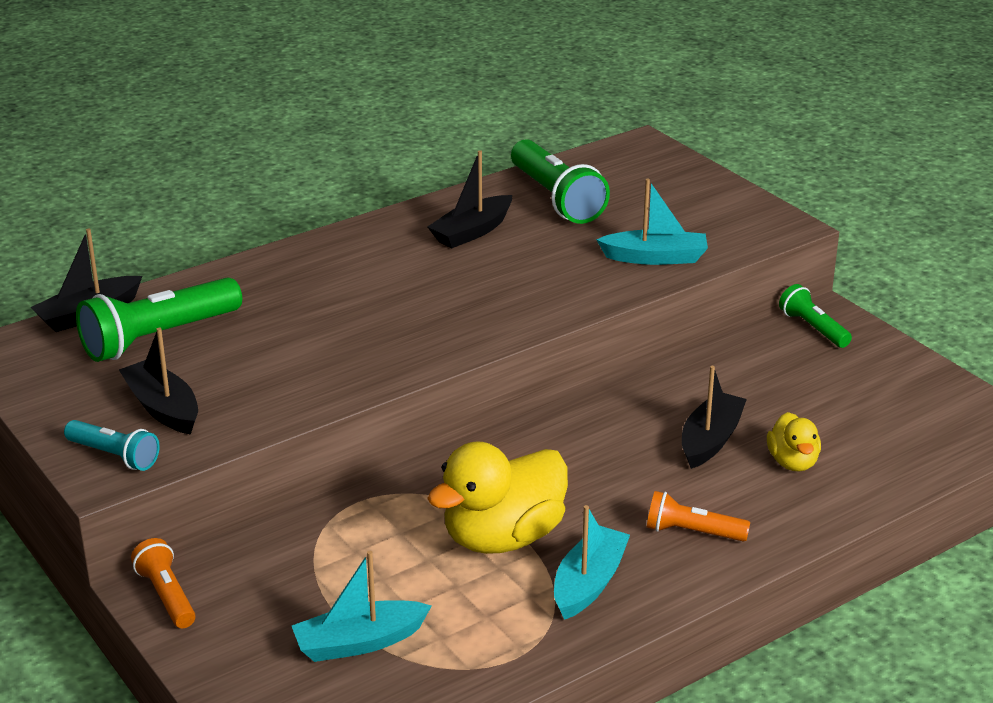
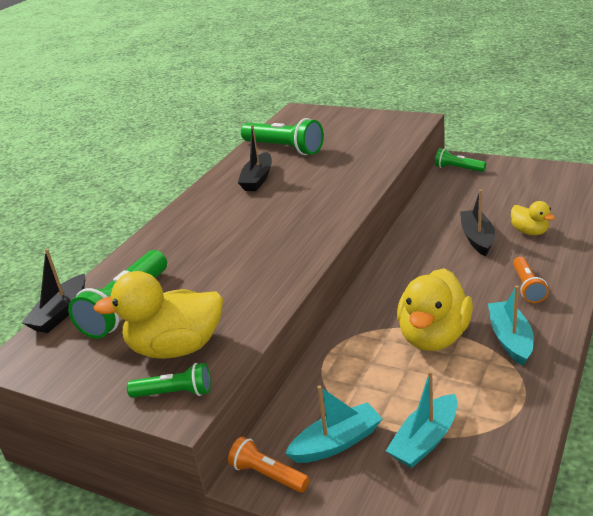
camera: 25 degrees left, 0 degrees up
turquoise flashlight [64,420,160,471] -> green flashlight [127,363,211,398]
black boat [119,328,198,435] -> yellow duck [94,271,223,359]
turquoise boat [596,179,708,265] -> turquoise boat moved to [285,386,383,463]
orange flashlight [647,491,750,542] -> orange flashlight turned 75 degrees counterclockwise [513,257,549,303]

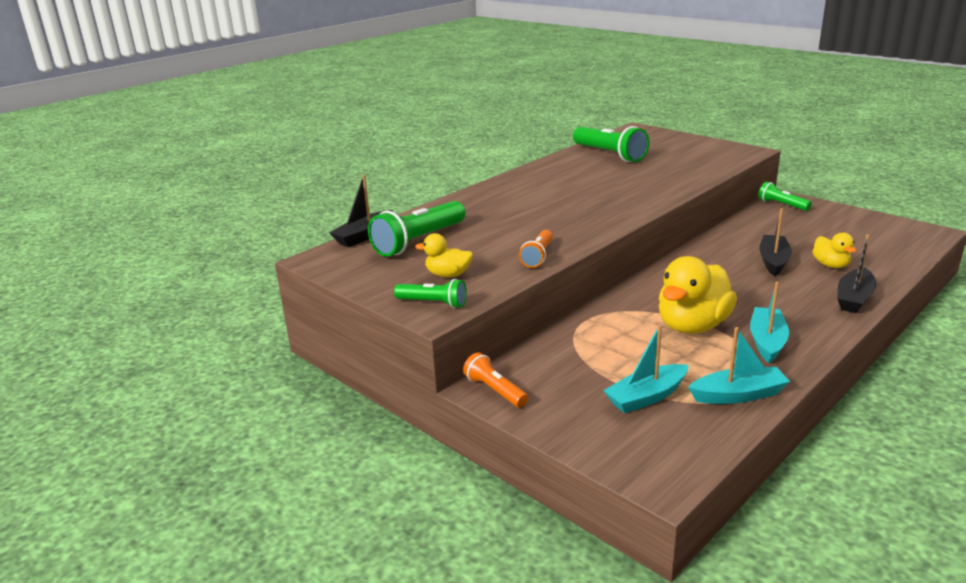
camera: 15 degrees right, 5 degrees down
yellow duck [94,271,223,359] -> yellow duck [415,233,473,277], size x0.53
black boat [238,125,272,191] -> black boat moved to [837,234,877,313]
turquoise boat [285,386,383,463] -> turquoise boat moved to [688,327,790,404]
orange flashlight [513,257,549,303] -> orange flashlight moved to [519,230,553,268]

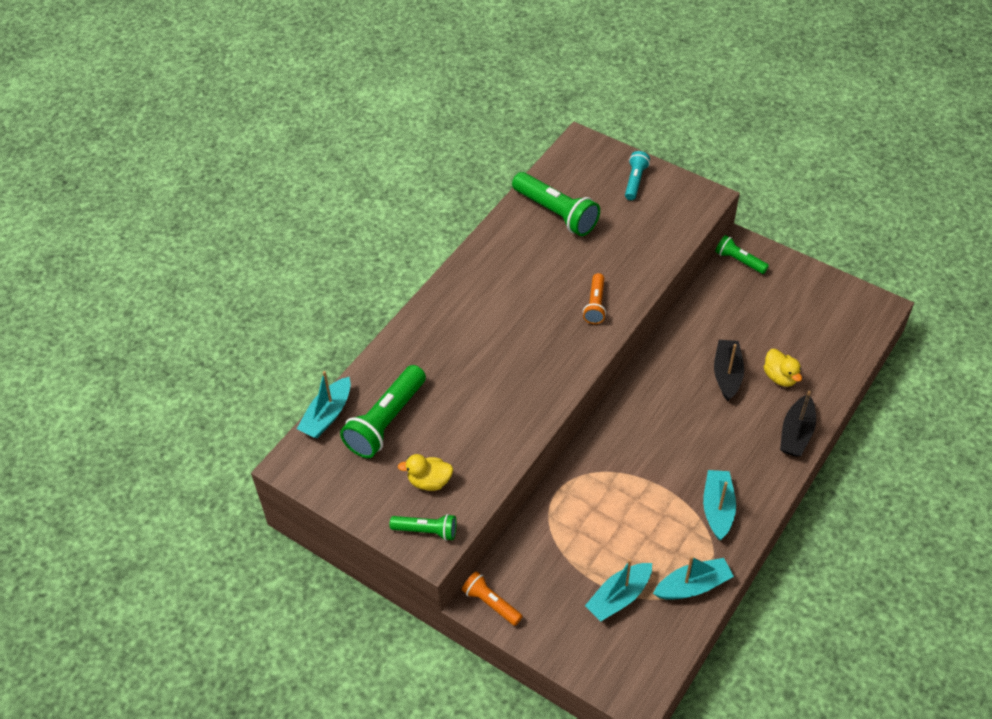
camera: 10 degrees left, 25 degrees up
black boat [329,175,393,247] -> turquoise boat [297,371,351,438]
orange flashlight [519,230,553,268] -> orange flashlight moved to [583,273,606,324]
yellow duck [659,256,737,334] -> none
none -> turquoise flashlight [625,151,650,200]

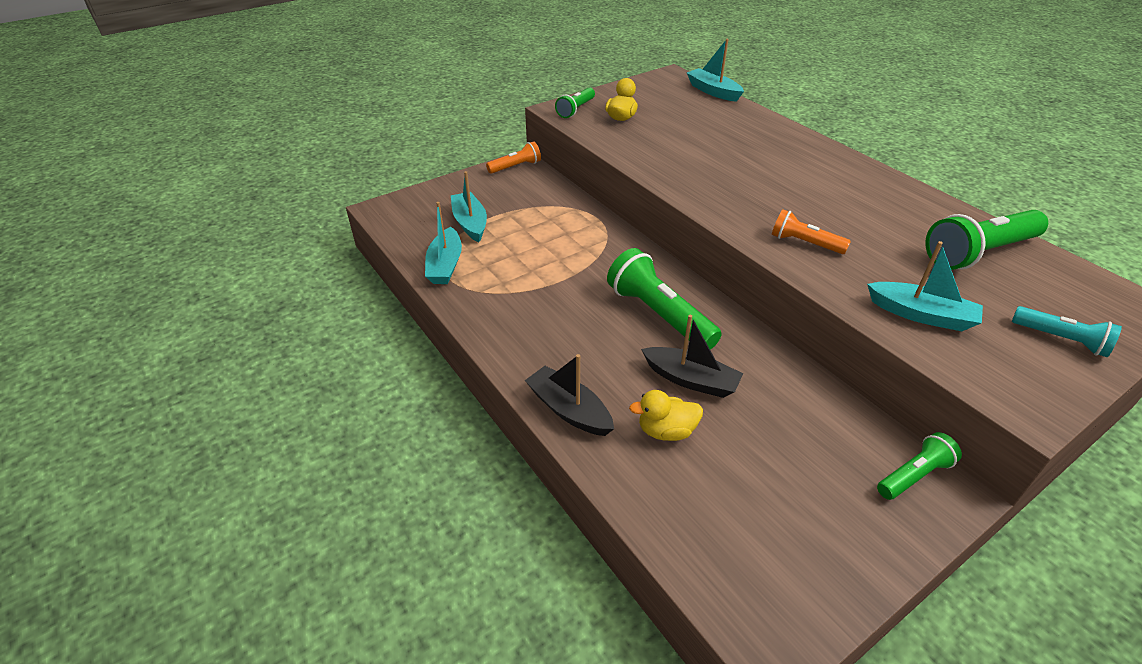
camera: 110 degrees right, 10 degrees down
green flashlight [340,365,426,458] -> green flashlight moved to [607,248,722,350]
turquoise boat [703,470,736,540] -> turquoise boat moved to [867,241,983,331]

